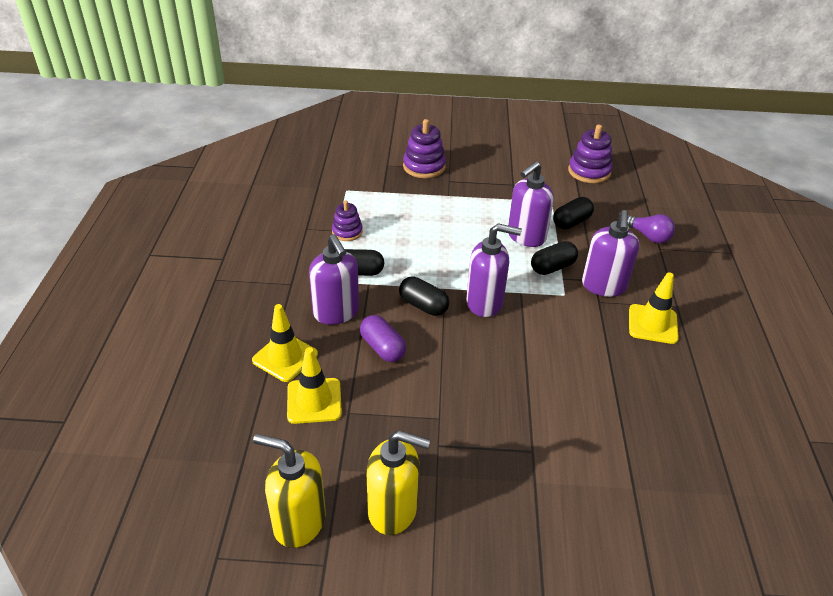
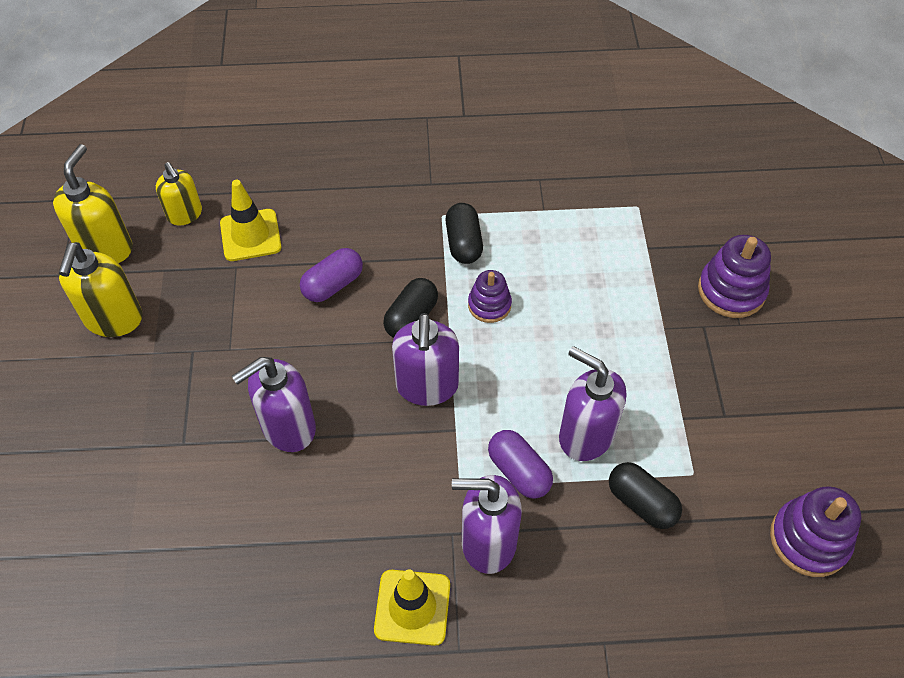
camera: 85 degrees right, 15 degrees up
yellow traffic cone [252,304,318,382] -> none
purple soap dispenser [309,234,359,325] -> purple soap dispenser moved to [232,357,316,452]
purple stacking toy [332,201,363,241] -> purple stacking toy moved to [468,270,512,323]
black capsule [531,241,578,275] -> purple capsule [488,430,553,498]
purple light bulb [627,214,675,243] -> none
none -> yellow soap dispenser [156,162,202,226]

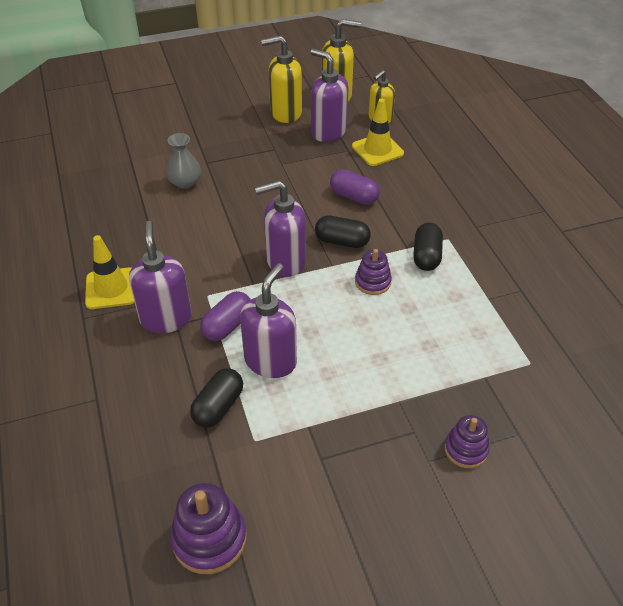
camera: 75 degrees right, 10 degrees down
purple soap dispenser [232,357,316,452] -> purple soap dispenser moved to [311,49,348,142]
black capsule [446,203,483,264] -> black capsule turned 60 degrees counterclockwise [413,223,443,271]
purple stacking toy [698,235,771,318] -> purple stacking toy [444,415,490,468], size x0.64
none -> grey vase [166,133,201,189]

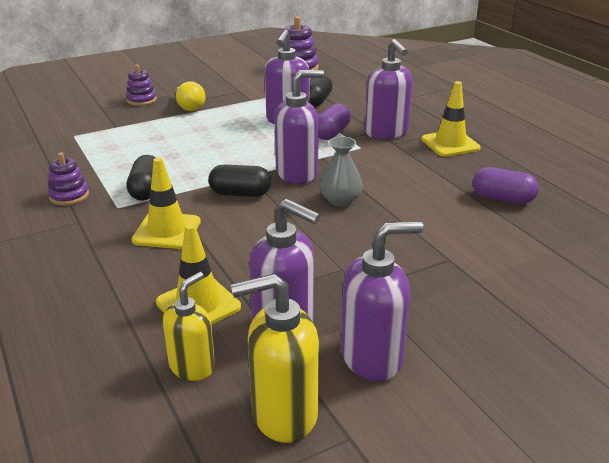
camera: 170 degrees right, 15 degrees down
grey vase [166,133,201,189] -> grey vase moved to [320,136,363,206]
yellow soap dispenser [261,35,302,123] -> purple soap dispenser [341,221,424,381]
purple capsule [330,169,380,205] -> purple capsule moved to [473,167,539,204]
purple stacking toy [355,249,392,295] -> purple stacking toy moved to [48,152,89,205]
none -> yellow traffic cone [132,158,201,249]
none -> yellow light bulb [174,81,205,111]

